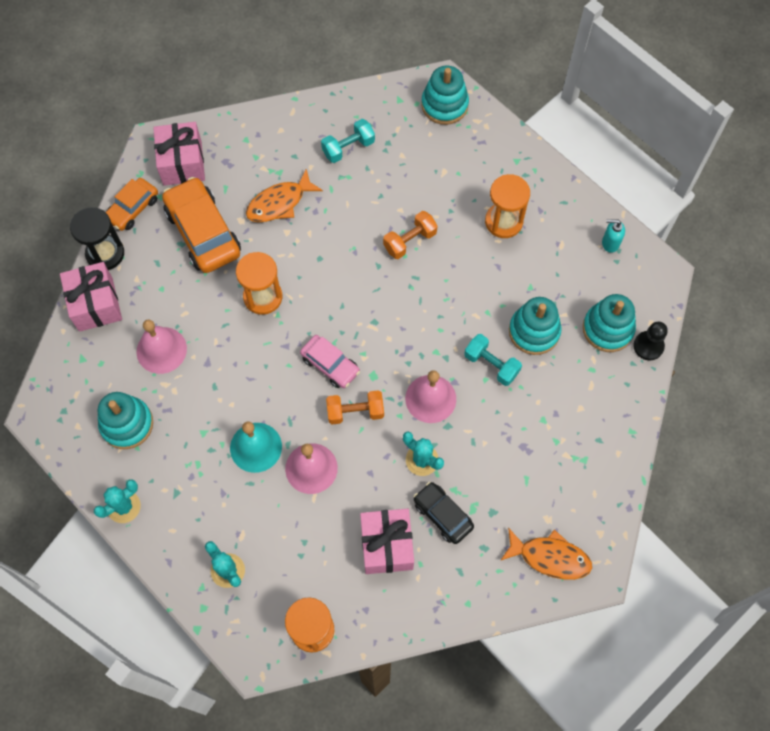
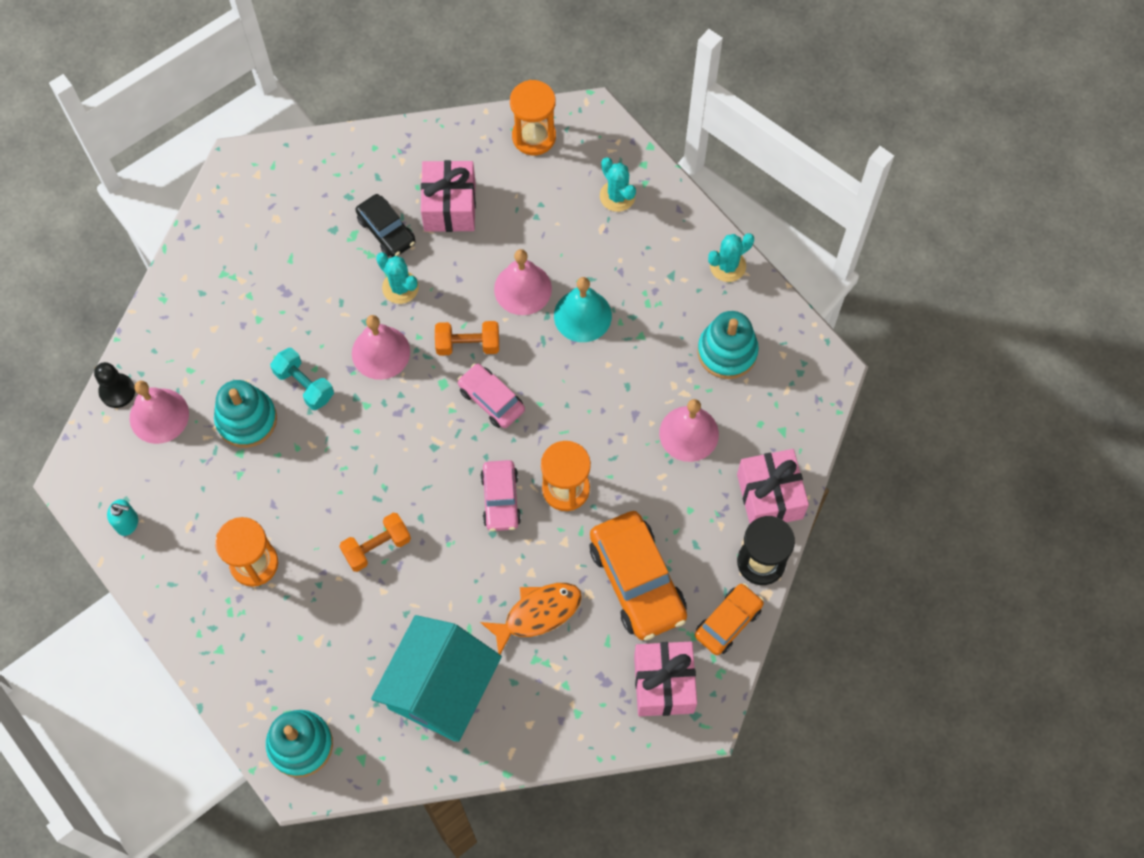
camera: 175 degrees left, 0 degrees up
turquoise dumbbell [321,119,375,163] -> turquoise house [371,615,502,742]
orange fish [500,528,592,580] -> none
turquoise stacking toy [583,294,636,352] -> pink bell [130,381,189,444]
none -> pink car [480,460,521,531]

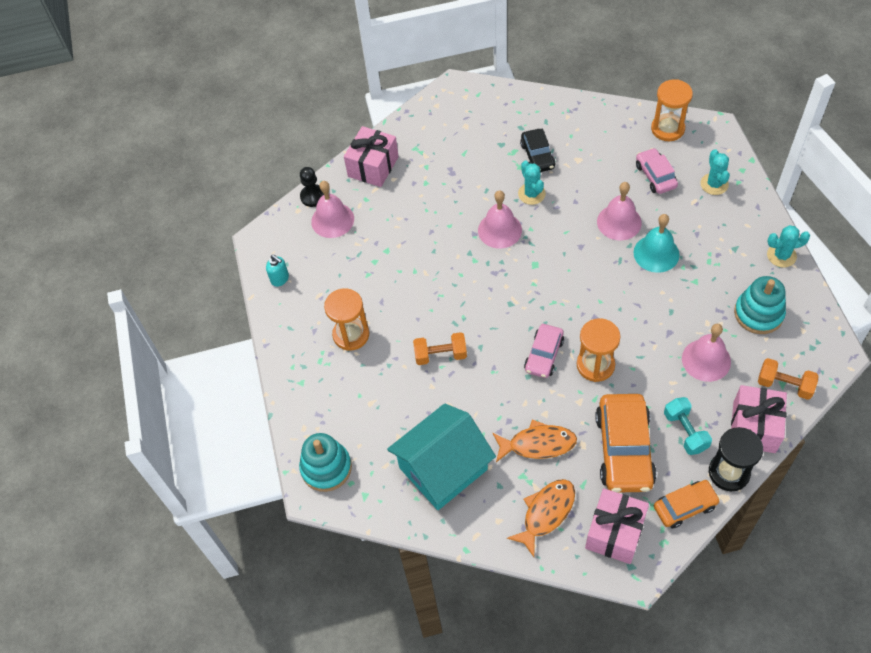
camera: 30 degrees right, 10 degrees down
turquoise stacking toy [214,380,277,448] -> none
turquoise dumbbell [270,348,334,410] -> turquoise dumbbell moved to [664,397,712,455]
pink gift [421,160,476,232] -> pink gift moved to [344,126,399,187]
orange dumbbell [435,321,499,356] -> orange dumbbell moved to [758,358,819,400]
pink car [457,363,525,428] -> pink car moved to [636,148,678,194]
none -> orange fish [507,479,575,557]

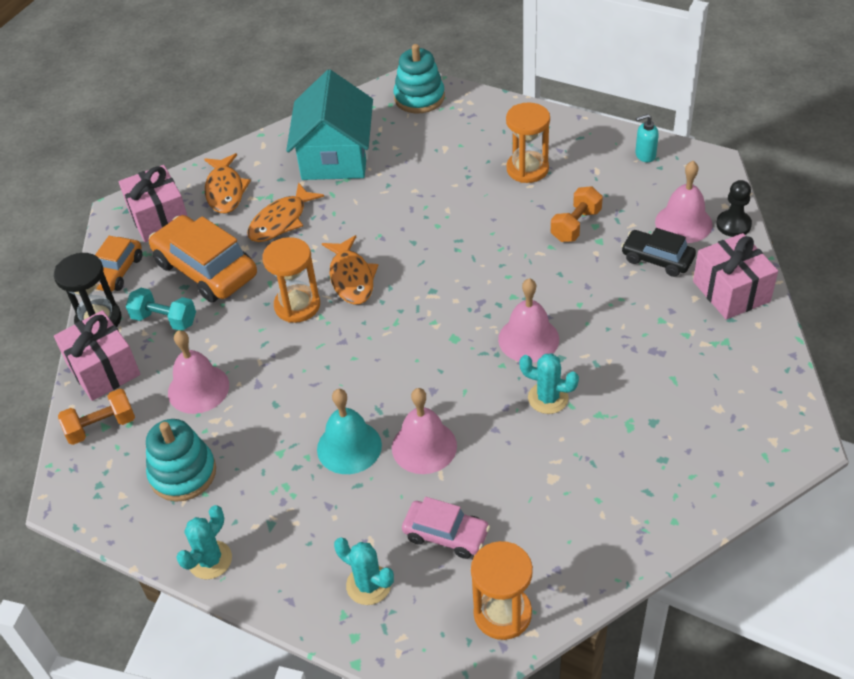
camera: 130 degrees right, 10 degrees down
orange dumbbell [413,332,467,365] -> orange dumbbell moved to [551,186,603,242]
black car [520,128,556,172] -> black car moved to [621,228,696,277]
pink car [524,324,564,378] -> orange fish [322,235,378,304]

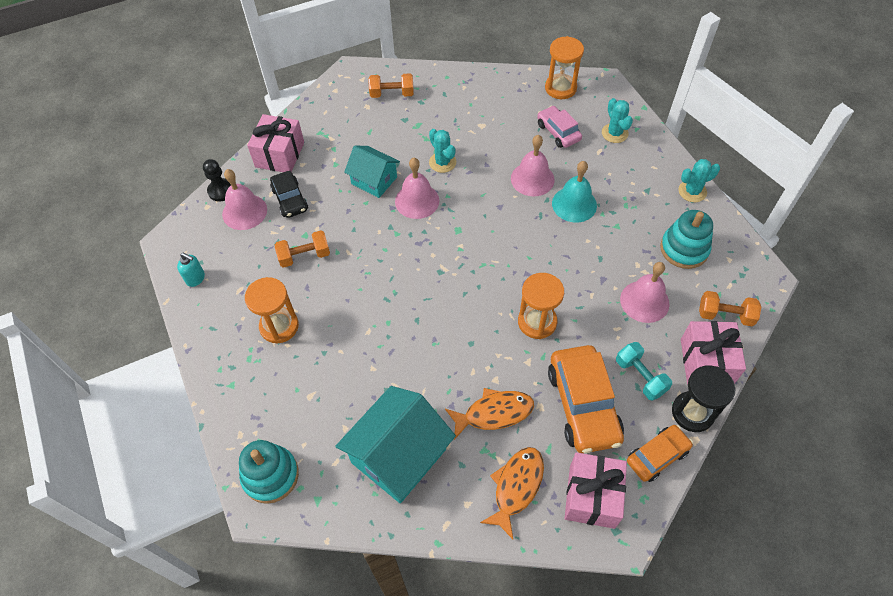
camera: 145 degrees left, 10 degrees up
orange fish [322,235,378,304] -> none
none -> turquoise house [344,145,400,198]
none -> orange dumbbell [368,73,414,98]

